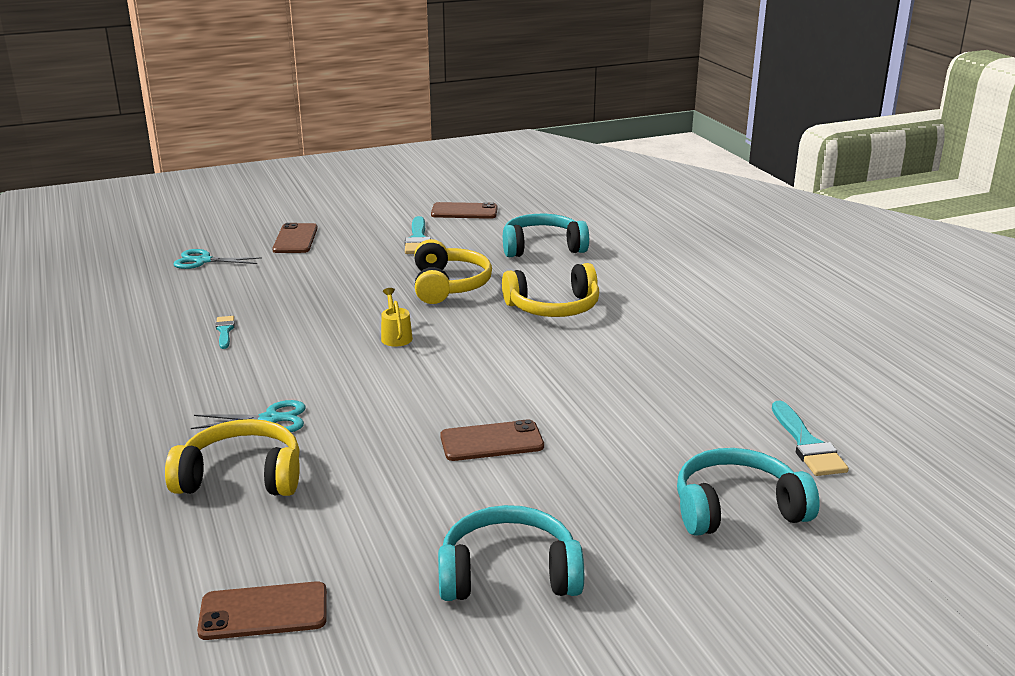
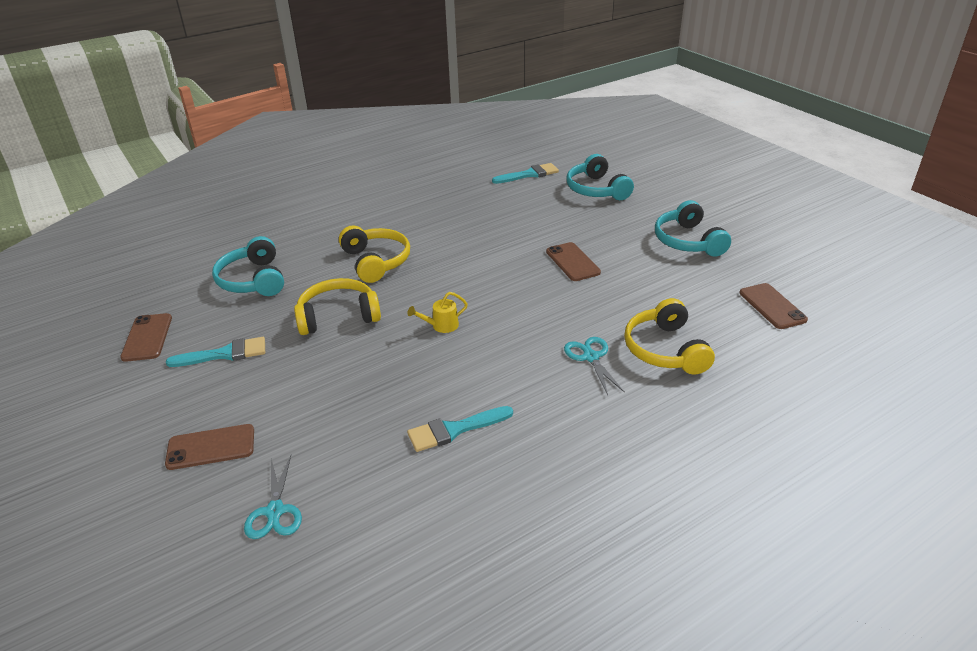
camera: 100 degrees left, 10 degrees up
turquoise brush [216,316,235,349] -> turquoise brush [407,406,513,452], size x1.67

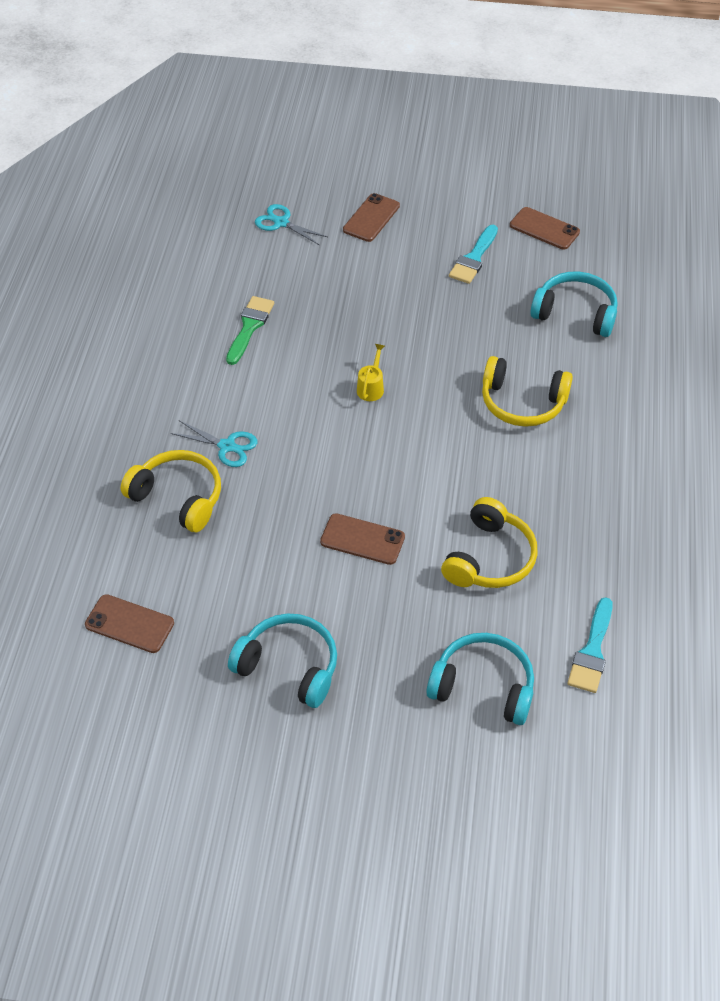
camera: 130 degrees right, 15 degrees up
yellow headphones [294,278,381,335] -> yellow headphones moved to [441,497,538,588]
turquoise brush [407,406,513,452] -> green brush [226,296,274,365]

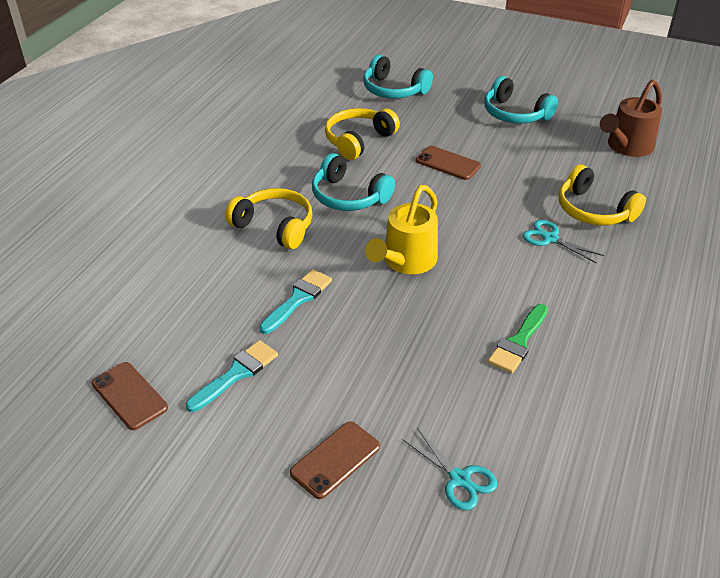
camera: 165 degrees left, 10 degrees down
brown phone [85,594,174,653] -> brown watering can [600,80,662,157]
yellow watering can [357,344,385,401] -> yellow watering can [365,185,438,274], size x2.04
turquoise headphones [530,271,617,337] -> turquoise headphones moved to [312,153,395,211]
turquoise brush [567,597,613,693] -> turquoise brush moved to [259,269,332,334]

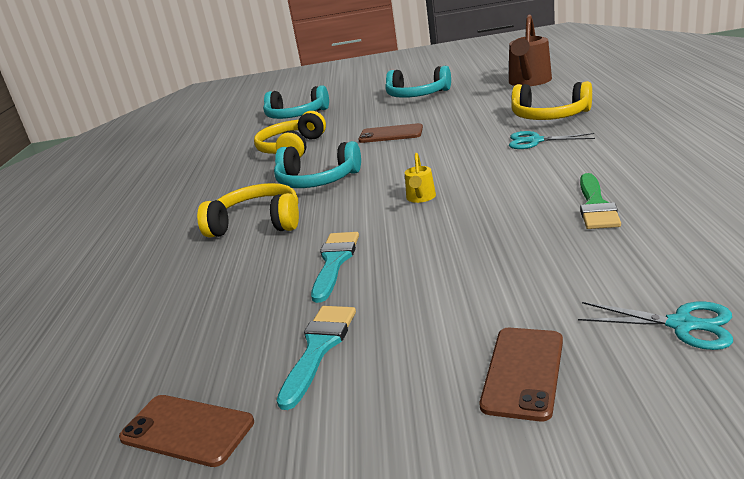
camera: 20 degrees left, 15 degrees down
yellow watering can [365,185,438,274] -> yellow watering can [405,153,436,203], size x0.49

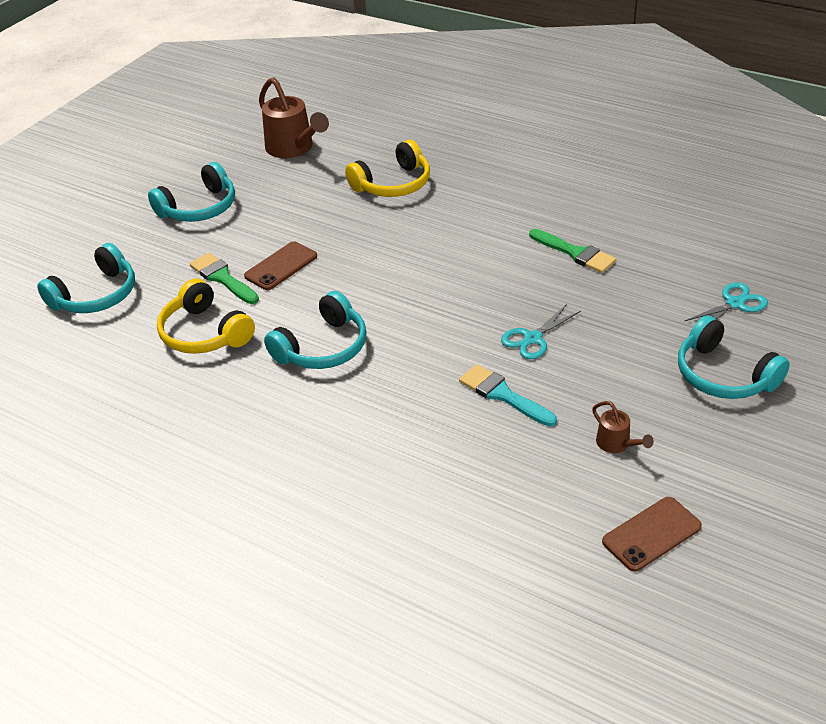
camera: 60 degrees left, 15 degrees up
yellow headphones [197,183,299,238] -> none
turquoise brush [277,306,356,410] -> brown watering can [592,401,654,453]
yellow watering can [405,153,436,203] -> none
brown phone [480,328,563,421] -> turquoise headphones [678,315,790,399]
turquoise scissors [509,131,595,149] -> turquoise scissors moved to [501,304,581,359]
none -> green brush [190,253,259,304]

